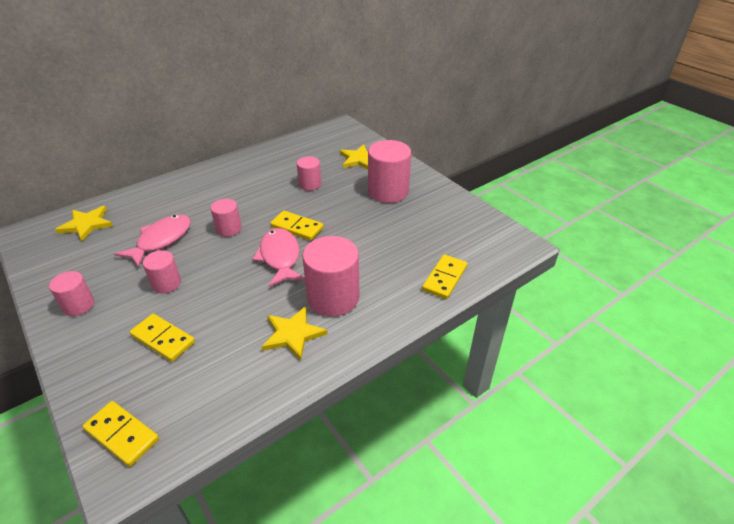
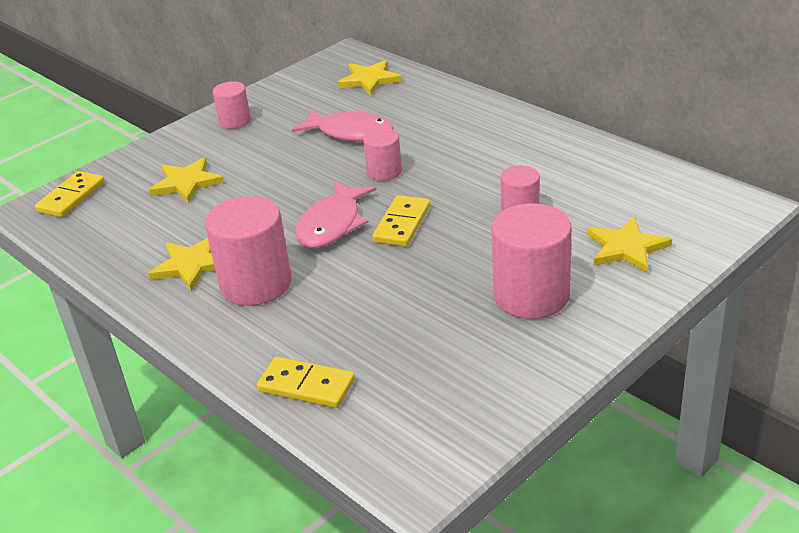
camera: 85 degrees right, 5 degrees down
yellow domino [130,314,195,362] -> yellow star [149,157,224,203]
pink cylinder [143,250,181,293] -> none
pink fish [252,228,305,287] -> pink fish turned 135 degrees clockwise [295,181,376,248]

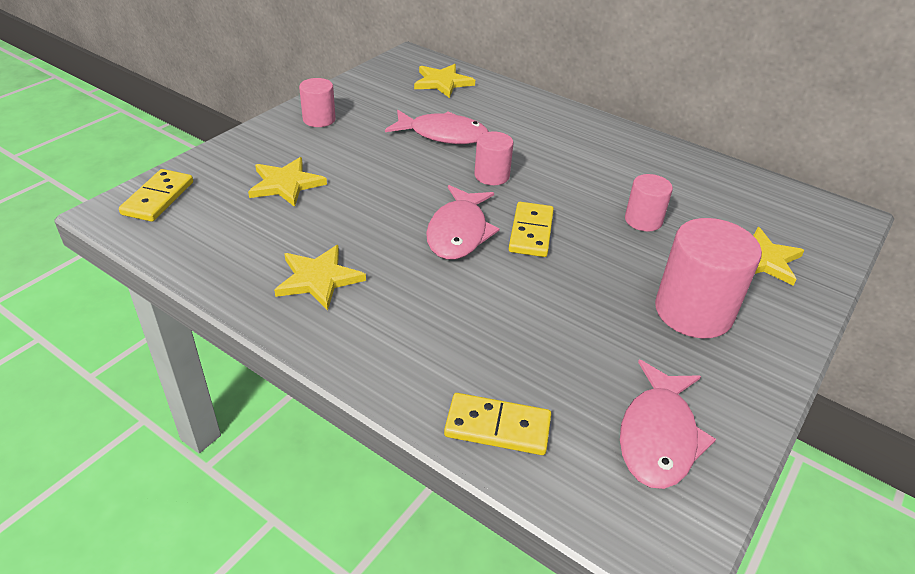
camera: 15 degrees left, 5 degrees up
pink cylinder [205,196,292,306] -> none
none -> pink fish [620,360,716,489]

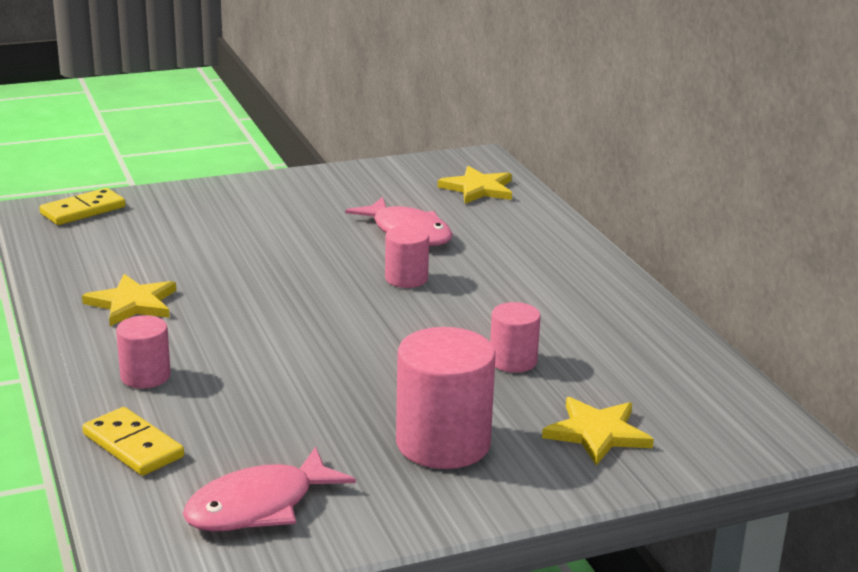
camera: 35 degrees right, 15 degrees down
yellow star [248,157,327,207] -> none
pink cylinder [299,78,336,127] -> pink cylinder moved to [116,315,171,388]
pink fish [426,185,500,259] -> none
yellow domino [509,202,554,257] -> none

